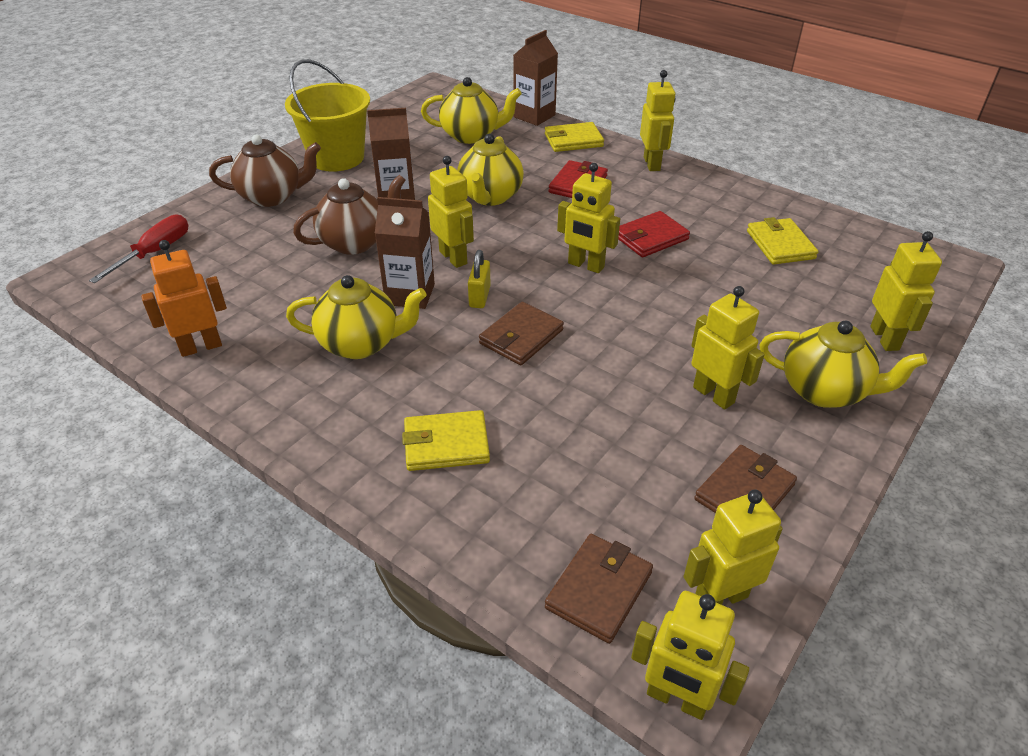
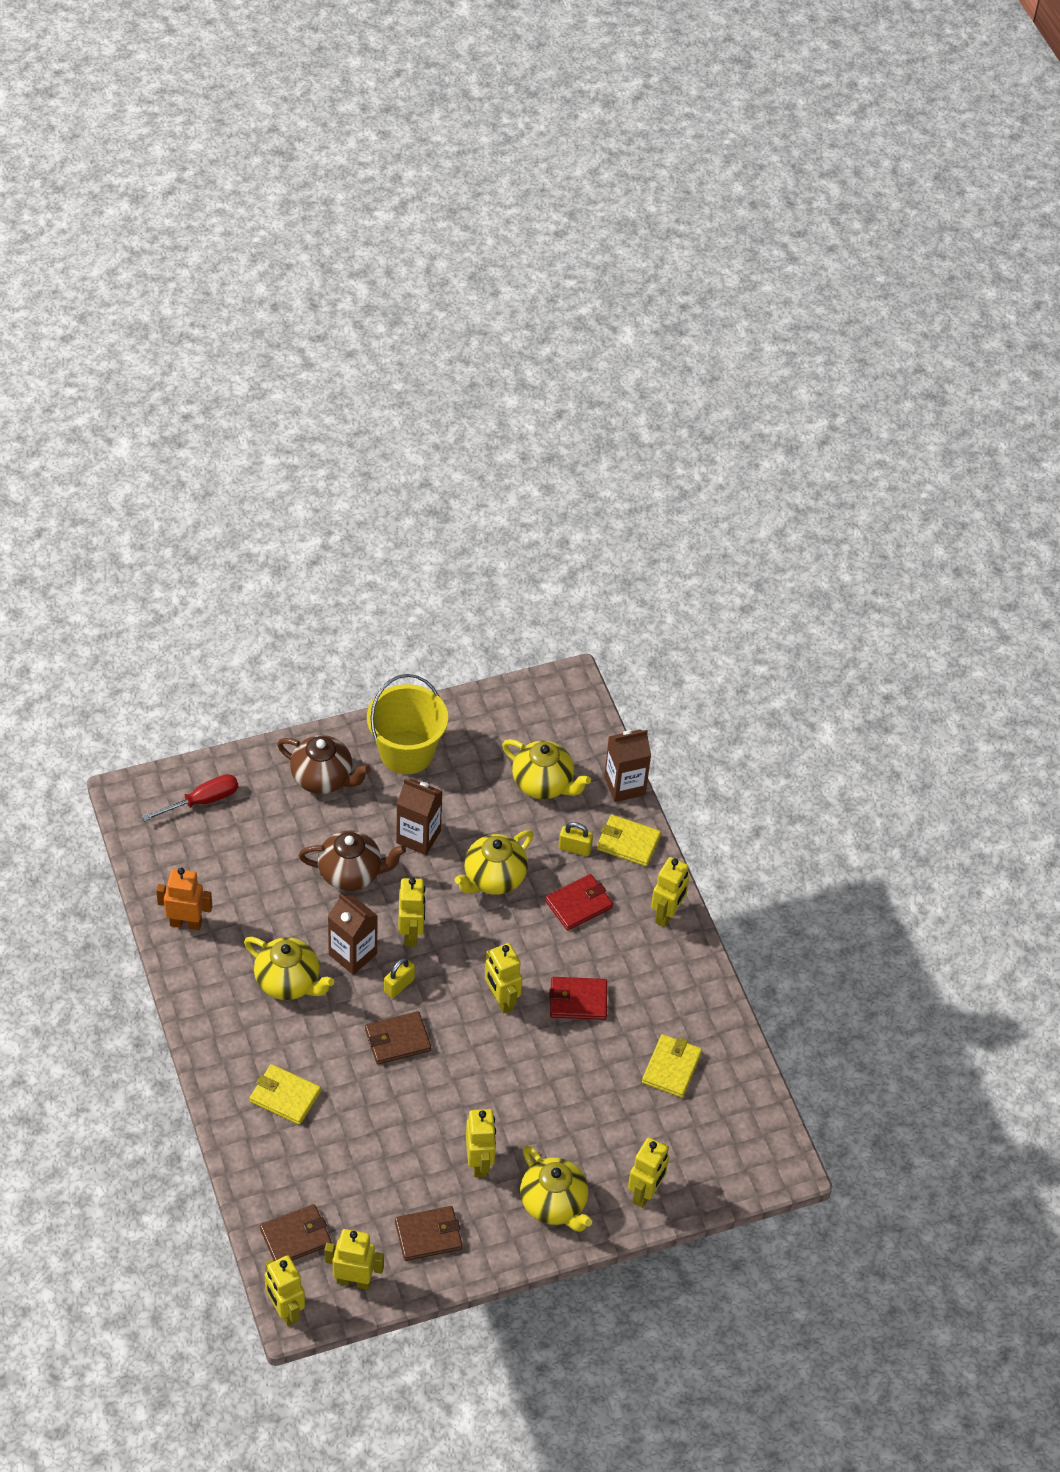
camera: 30 degrees right, 10 degrees up
none -> yellow padlock [559,822,593,856]

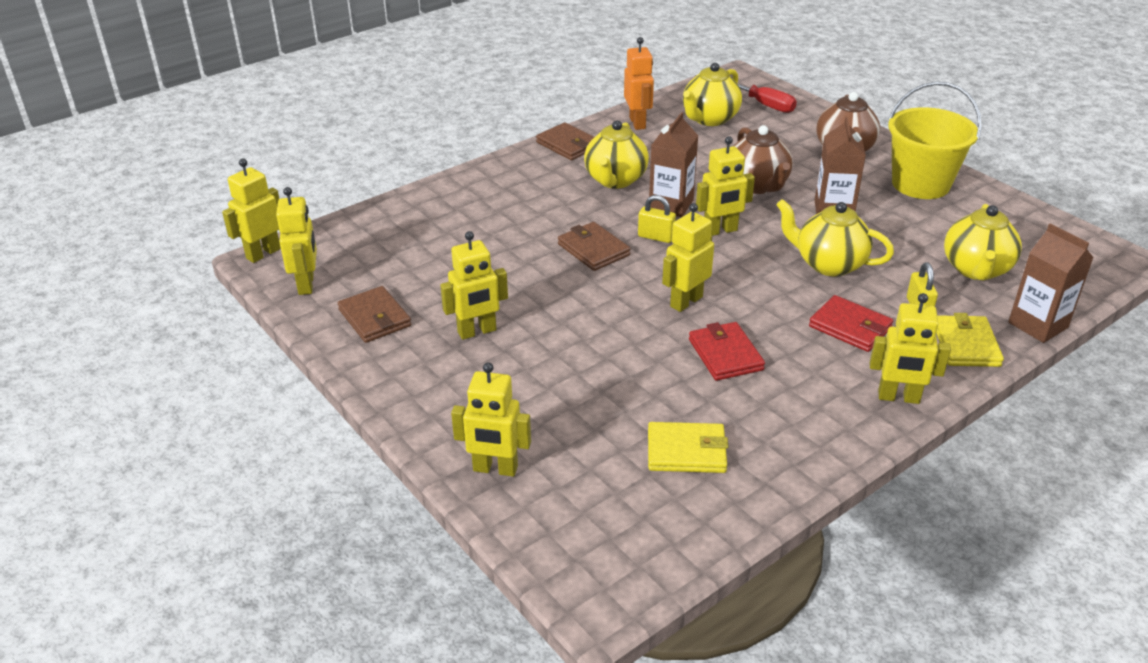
camera: 75 degrees right, 15 degrees down
yellow wallet [250,1064,321,1125] -> none
brown wallet [260,1204,331,1261] -> brown wallet moved to [536,122,594,160]
yellow teapot [520,1145,592,1232] -> yellow teapot moved to [683,63,742,126]

